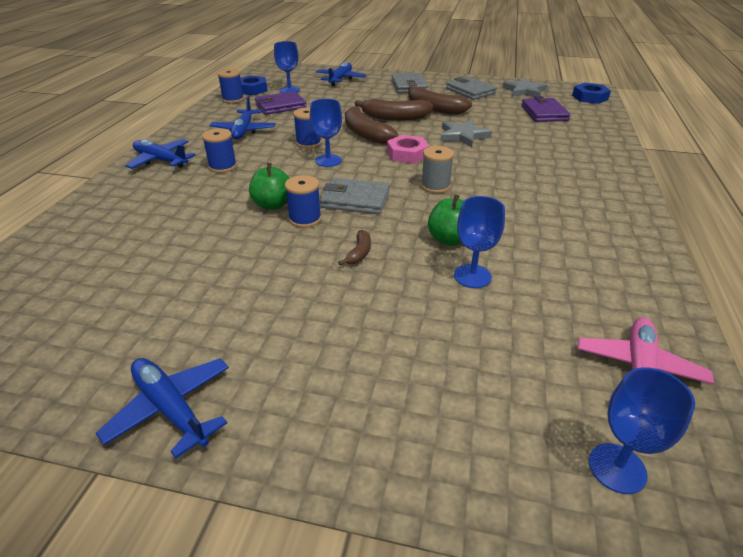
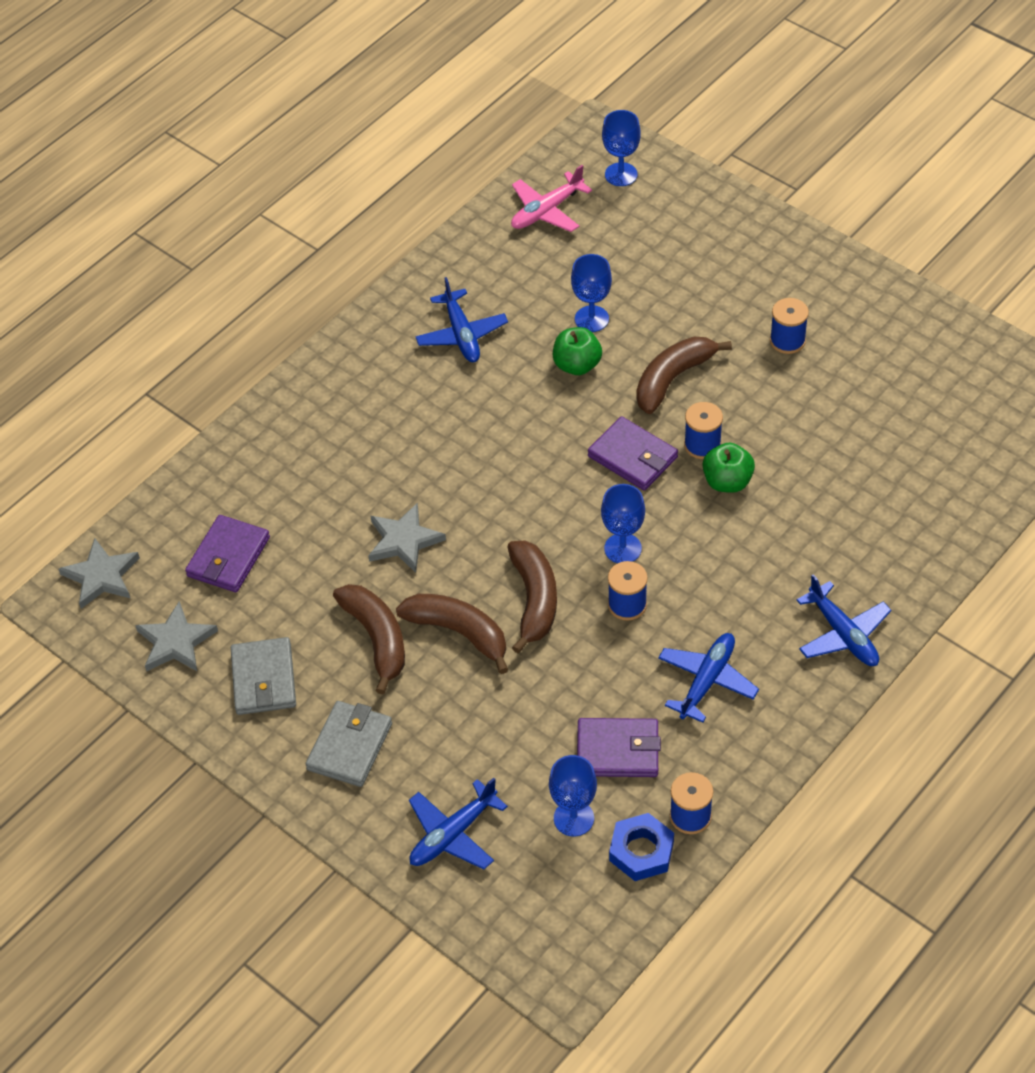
camera: 150 degrees left, 15 degrees up
blue plane [96,358,229,458] -> blue plane moved to [415,277,508,362]
blue spool [202,128,237,173] -> blue spool moved to [770,298,809,354]
grey wallet [320,178,390,214] -> purple wallet [588,416,678,490]
brown banana [338,230,371,266] -> brown banana [636,337,732,414], size x2.05
pink nut [387,135,430,164] -> none
grey spool [421,146,454,193] -> none
blue nut [572,83,611,104] -> grey star [59,538,140,609]

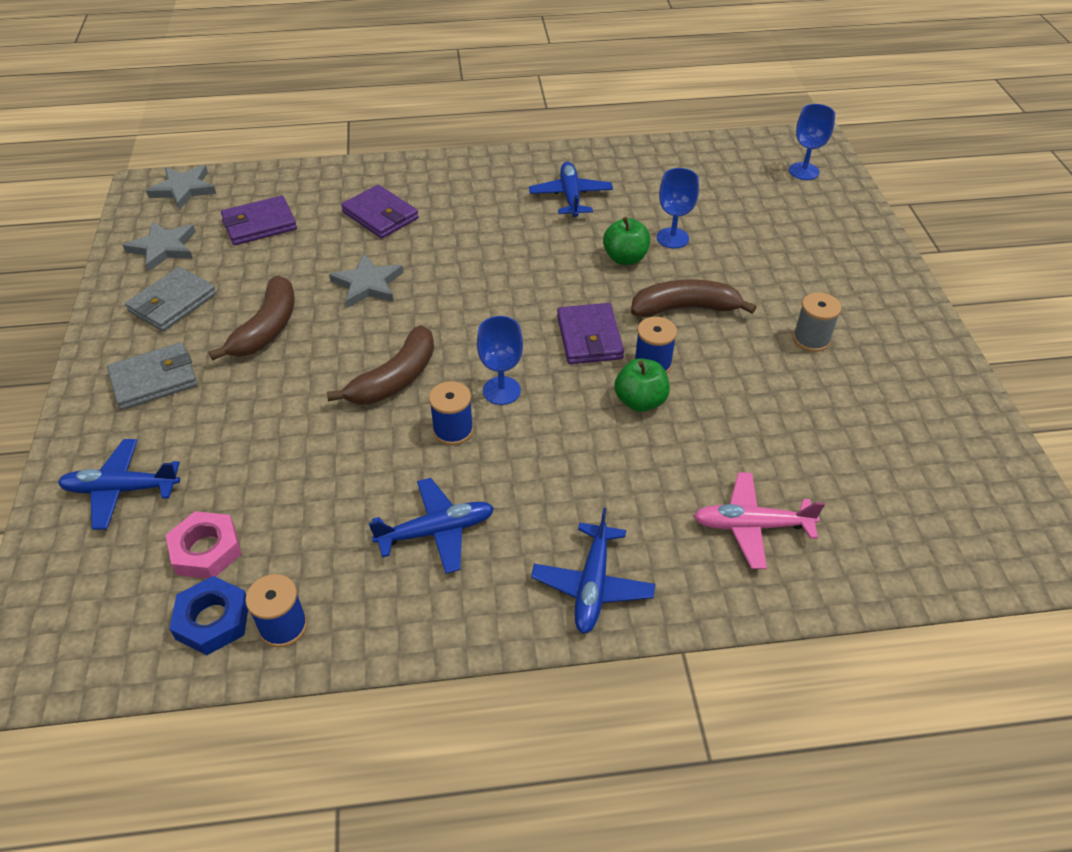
camera: 40 degrees right, 5 degrees down
brown banana [396,594,508,674] -> none
blue plane [415,277,508,362] -> blue plane turned 150 degrees clockwise [529,162,613,217]
pink plane [511,165,592,232] -> pink plane moved to [694,472,825,569]
blue goblet [549,755,597,837] -> pink nut [166,511,242,579]
purple wallet [577,718,661,777] -> purple wallet moved to [341,185,419,239]
blue spool [770,298,809,354] -> grey spool [793,292,841,352]

